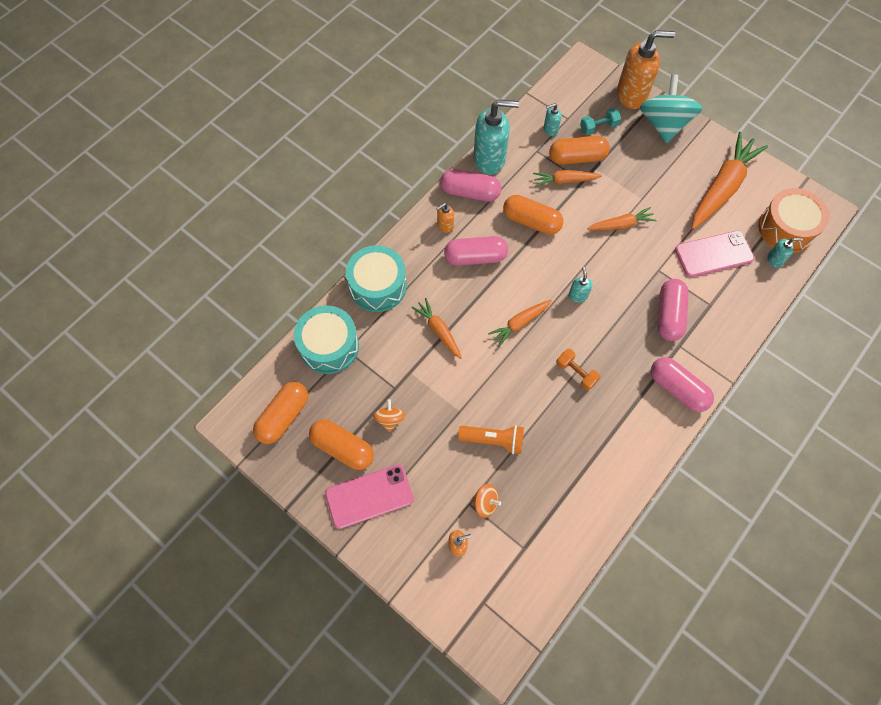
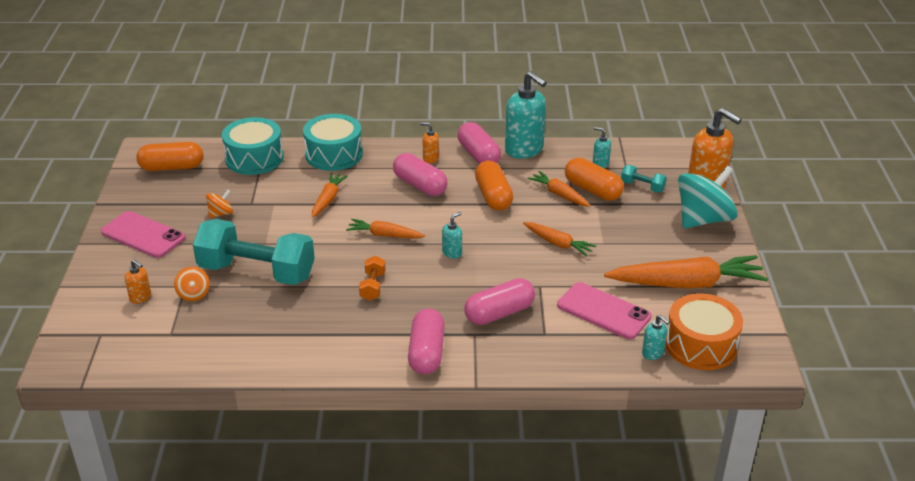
camera: 50 degrees right, 30 degrees down
orange capsule [309,419,374,470] -> none
orange flashlight [458,425,524,454] -> turquoise dumbbell [193,219,315,285]

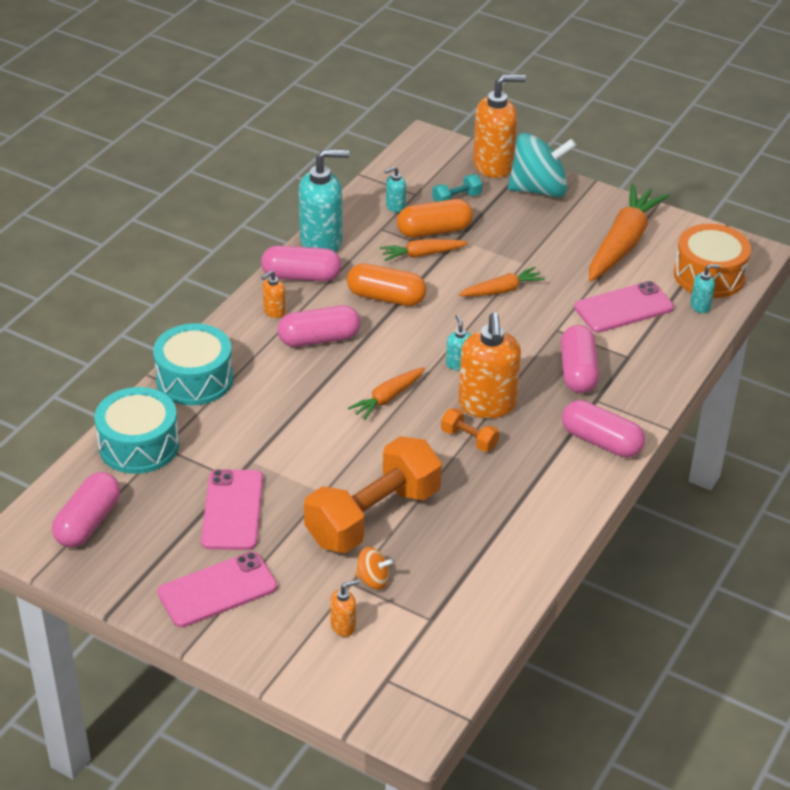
camera: 60 degrees left, 5 degrees up
orange capsule [136,142,203,171] -> pink capsule [52,472,120,548]
turquoise dumbbell [193,219,315,285] -> orange dumbbell [304,436,442,553]
orange spinning top [206,190,233,218] -> pink phone [201,469,263,550]
orange carrot [312,173,348,218] -> none
turquoise spinning top [678,165,738,228] -> turquoise spinning top turned 90 degrees clockwise [508,133,576,197]
none -> orange soap dispenser [458,312,521,418]

